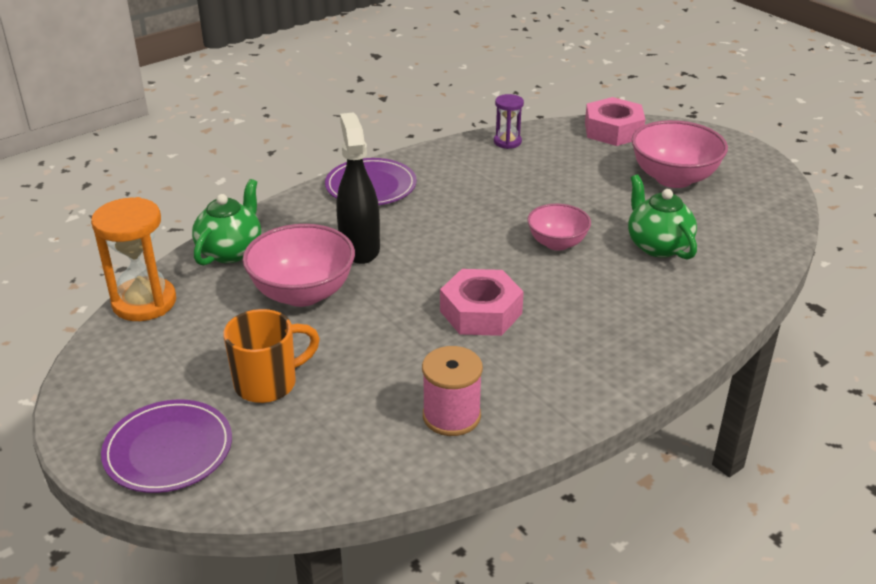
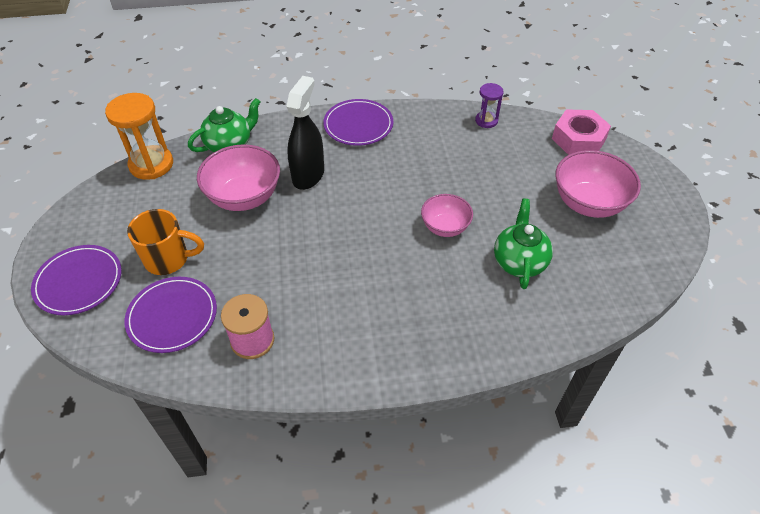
camera: 30 degrees right, 15 degrees up
pink nut [440,269,524,336] -> none
none -> purple plate [125,277,217,353]

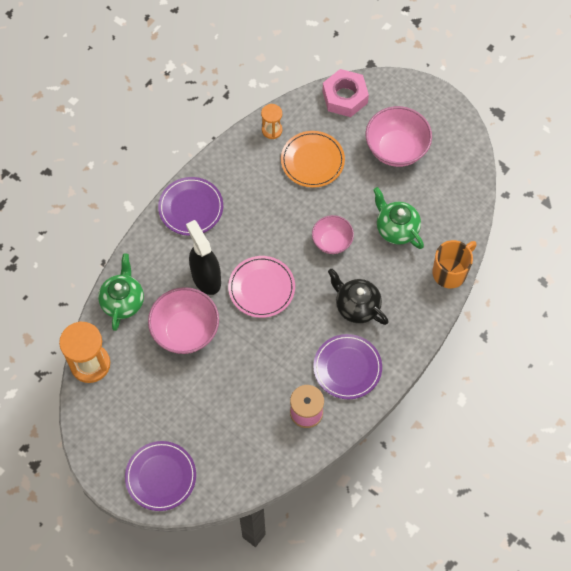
camera: 45 degrees left, 15 degrees up
purple plate [125,277,217,353] -> purple plate moved to [313,334,382,399]
orange mug [127,209,204,275] -> orange mug moved to [432,240,476,288]
purple hourglass [475,83,504,128] -> orange hourglass [261,104,282,139]
none -> pink plate [228,256,295,318]
none -> orange plate [281,131,345,188]
none -> black teapot [328,269,389,325]

